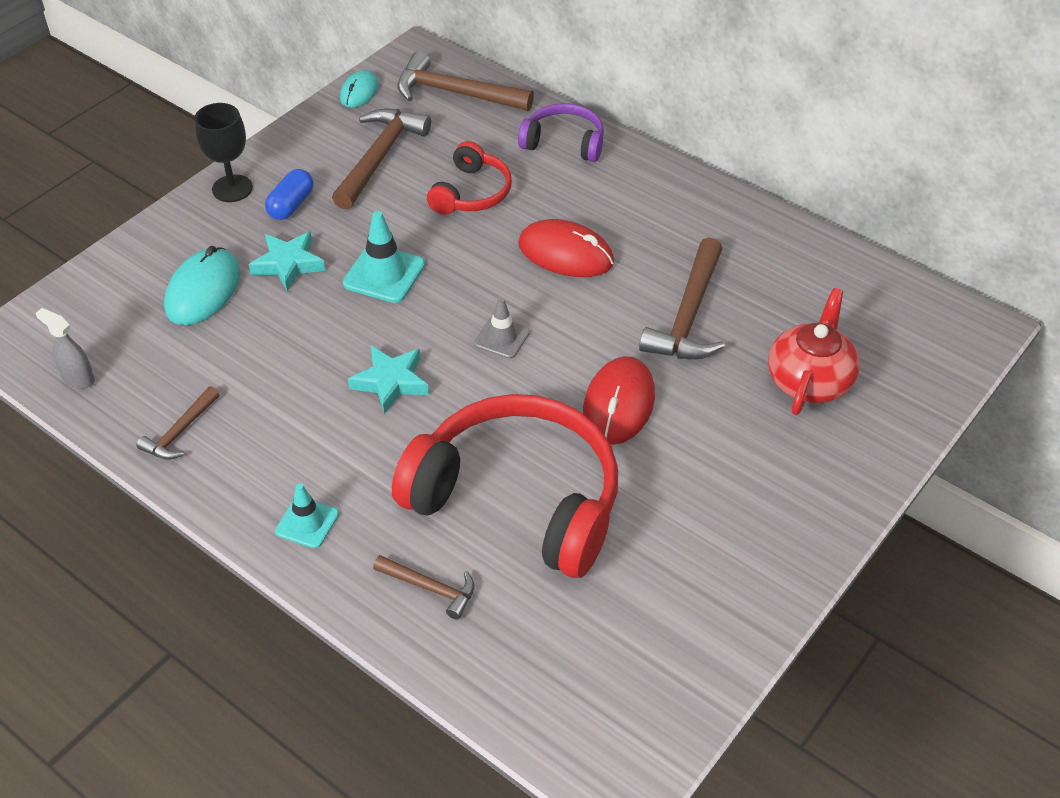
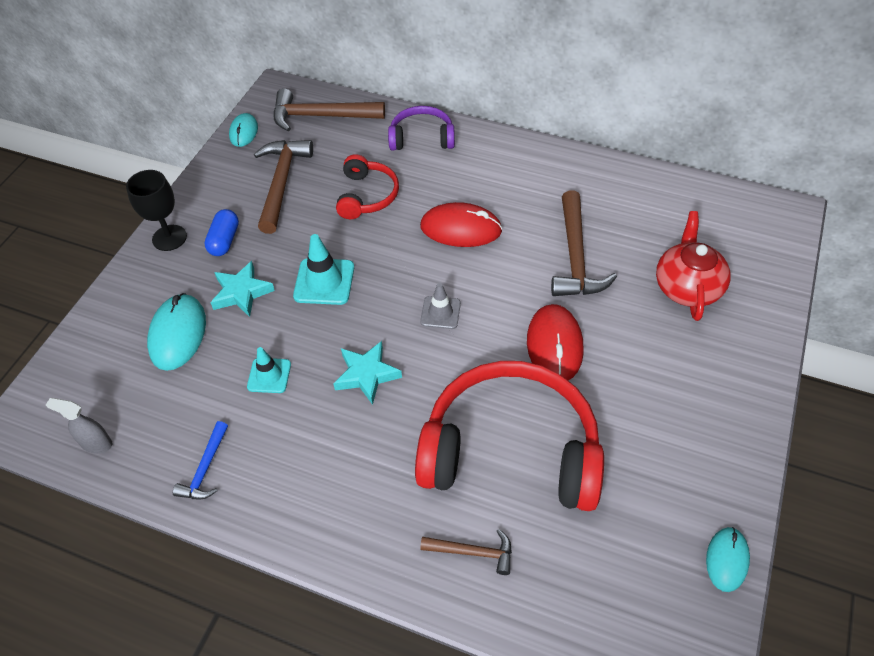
camera: 15 degrees left, 5 degrees up
brown hammer [137,386,220,460] -> blue hammer [173,421,228,499]
turquoise traffic cone [275,483,339,548] -> turquoise traffic cone moved to [247,347,291,393]
none -> turquoise mouse [706,527,750,592]

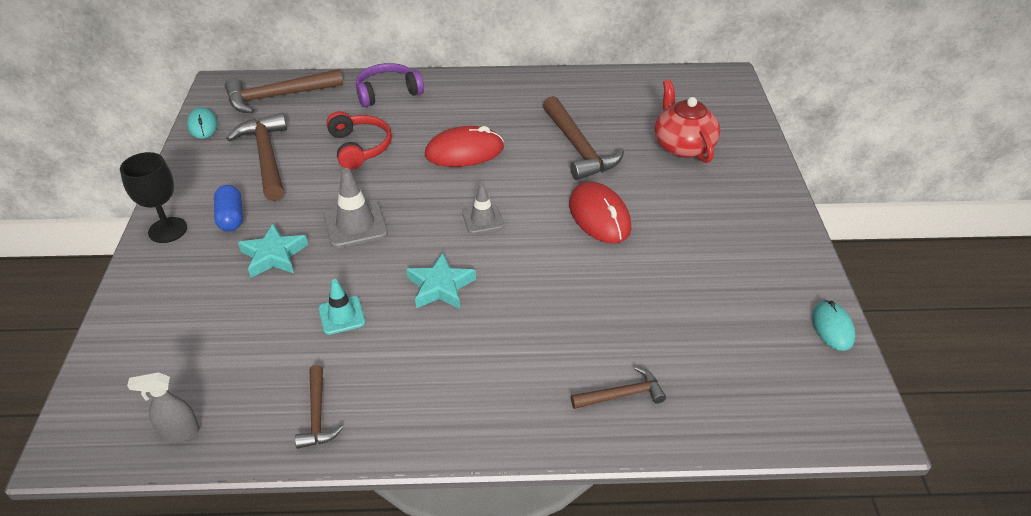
camera: 25 degrees left, 10 degrees down
turquoise mouse [147,293,206,371] -> none
blue hammer [173,421,228,499] -> brown hammer [295,365,343,449]
turquoise traffic cone [293,234,354,305] -> grey traffic cone [323,168,388,248]
red headphones [415,361,604,511] -> none

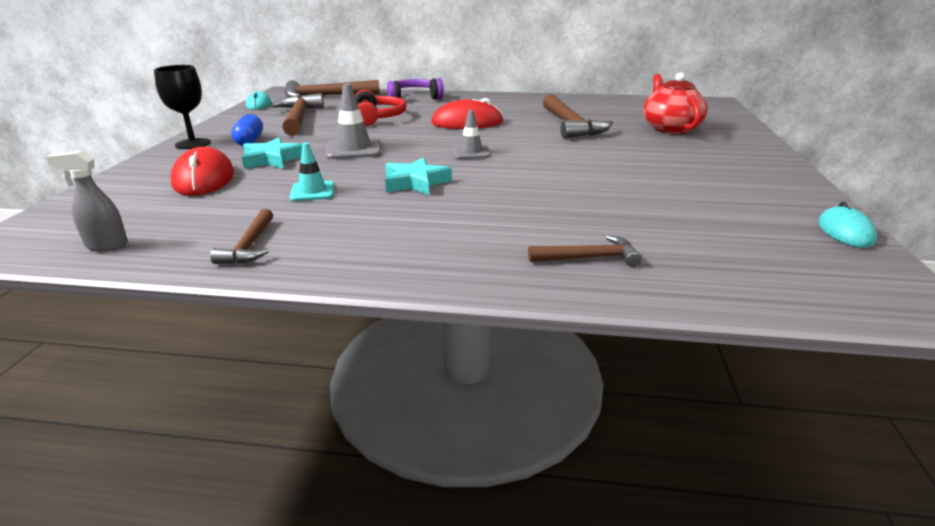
camera: 10 degrees right, 15 degrees down
red mouse [569,182,632,244] -> red mouse moved to [170,146,234,196]

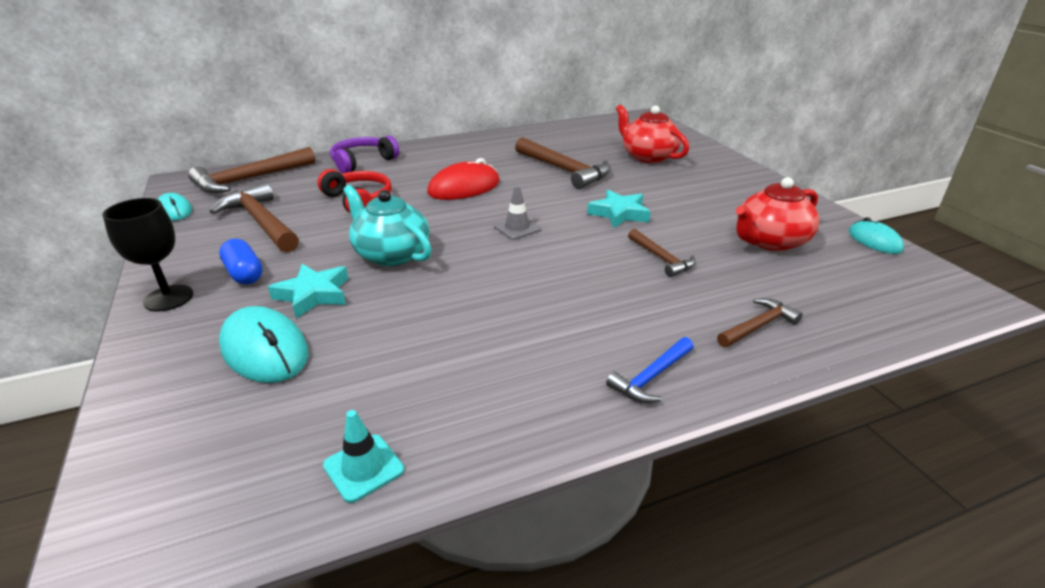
camera: 30 degrees left, 5 degrees up
grey spray bottle [46,150,128,251] -> none
red mouse [170,146,234,196] -> turquoise mouse [219,306,308,383]
brown hammer [210,209,273,264] -> brown hammer moved to [628,229,696,277]
turquoise traffic cone [290,142,334,201] -> turquoise traffic cone moved to [323,410,404,503]
grey traffic cone [326,84,381,159] -> turquoise teapot [343,185,432,266]
turquoise star [385,157,452,195] -> turquoise star moved to [587,190,651,228]
none -> blue hammer [606,337,694,403]
none -> red teapot [736,177,819,251]

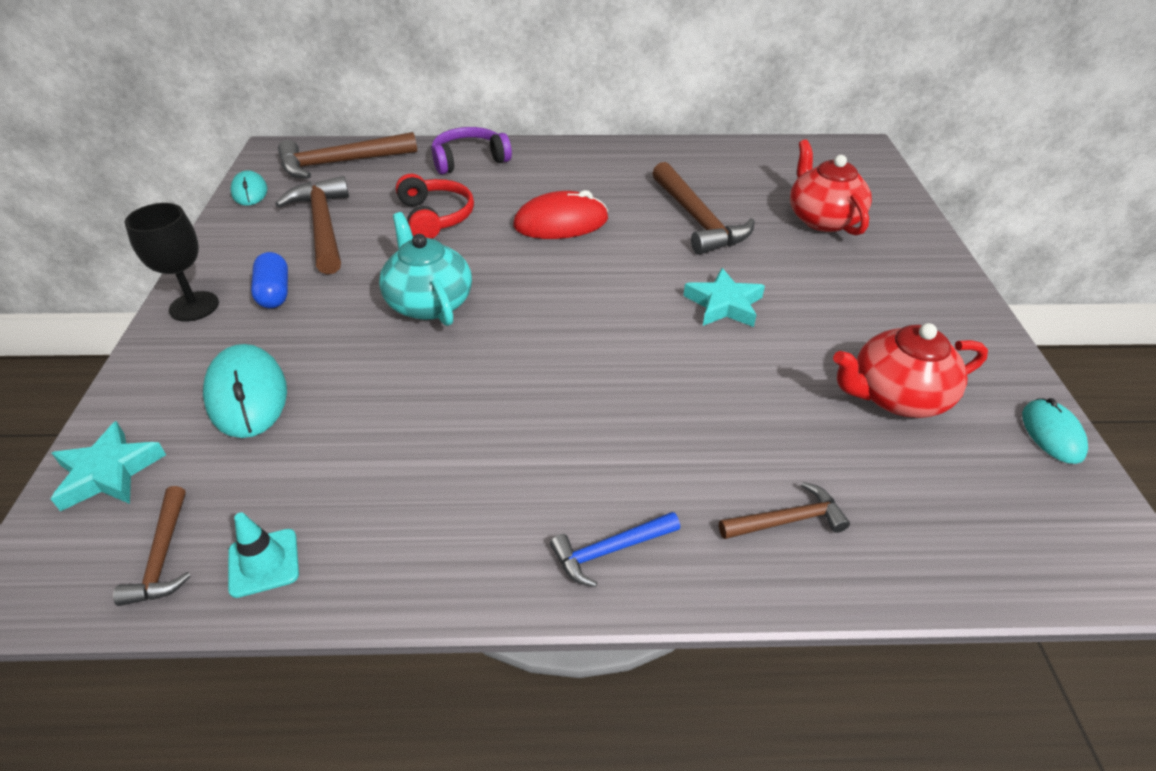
camera: 20 degrees right, 10 degrees up
turquoise star [268,264,348,319] -> turquoise star moved to [51,421,166,511]
grey traffic cone [494,186,541,240] -> none
brown hammer [628,229,696,277] -> brown hammer moved to [113,486,191,606]

